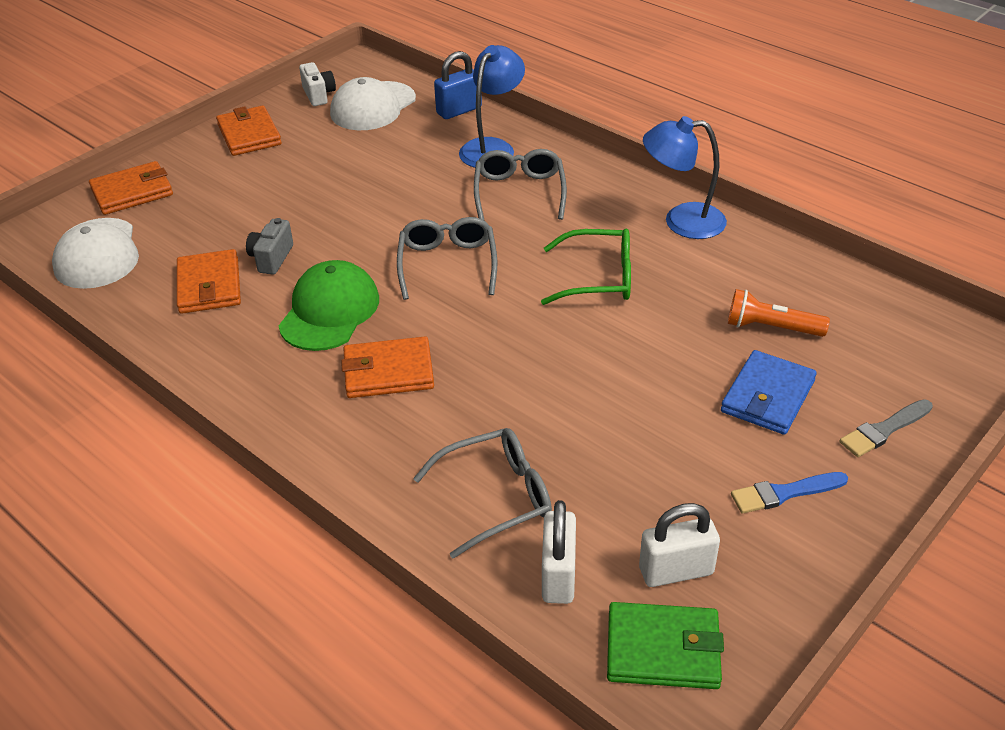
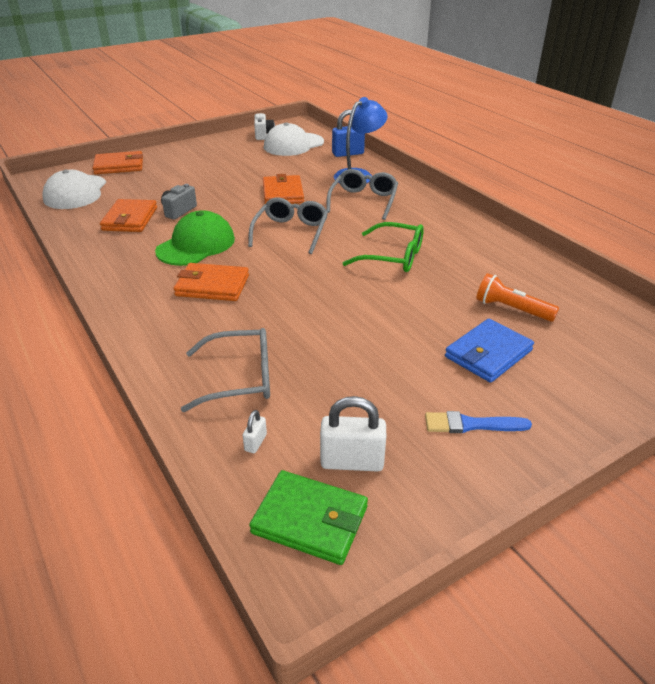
camera: 15 degrees right, 5 degrees down
orange wallet [216,105,282,156] -> orange wallet moved to [263,174,304,204]
white padlock [542,500,576,604] -> white padlock [243,410,267,453], size x0.49
blue lamp [643,116,727,239] -> none
grey brush [839,399,933,457] -> none

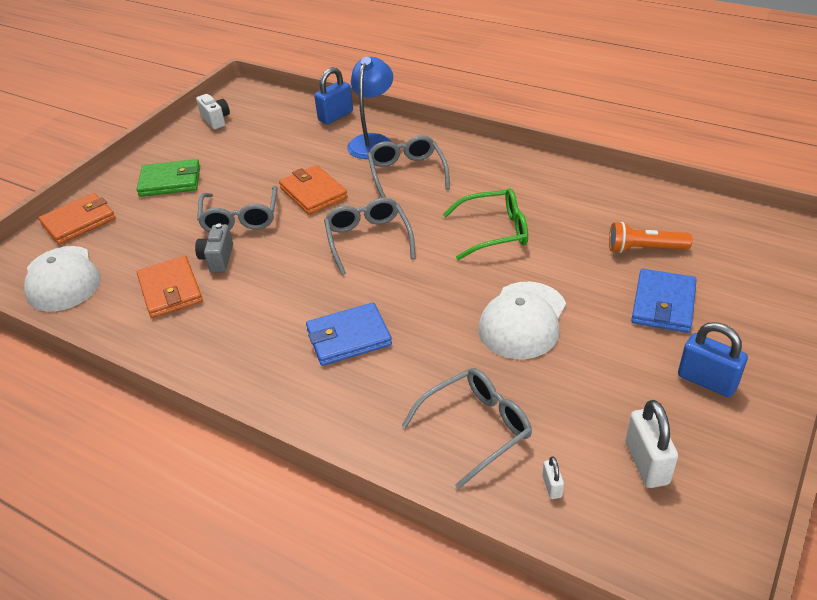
camera: 25 degrees left, 5 degrees up
green cap [155,210,235,266] -> none
orange wallet [173,263,249,301] -> blue wallet [306,302,392,366]
green wallet [249,470,368,565] -> green wallet moved to [137,159,200,197]
white cap [264,122,324,156] -> white cap moved to [478,282,566,359]
white padlock [320,396,386,472] -> white padlock turned 75 degrees counterclockwise [625,400,678,488]
blue brush [425,411,532,433] -> blue padlock [678,322,748,397]
none -> grey glasses [197,186,277,232]

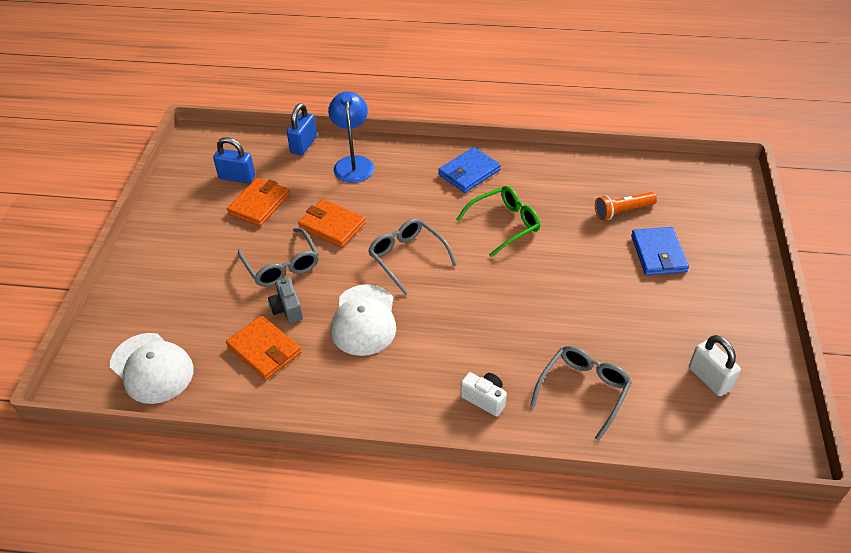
camera: 25 degrees left, 5 degrees up
orange wallet [39,193,115,245] -> orange wallet moved to [227,178,290,226]
green wallet [137,159,200,197] -> none
white camera [196,94,230,129] -> white camera moved to [461,372,507,416]
blue wallet [306,302,392,366] -> blue wallet moved to [438,147,501,193]
grey glasses [367,135,450,198] -> none
white cap [478,282,566,359] -> white cap moved to [331,284,396,356]
white padlock [542,456,564,499] -> none
blue padlock [678,322,748,397] -> blue padlock moved to [213,137,255,183]

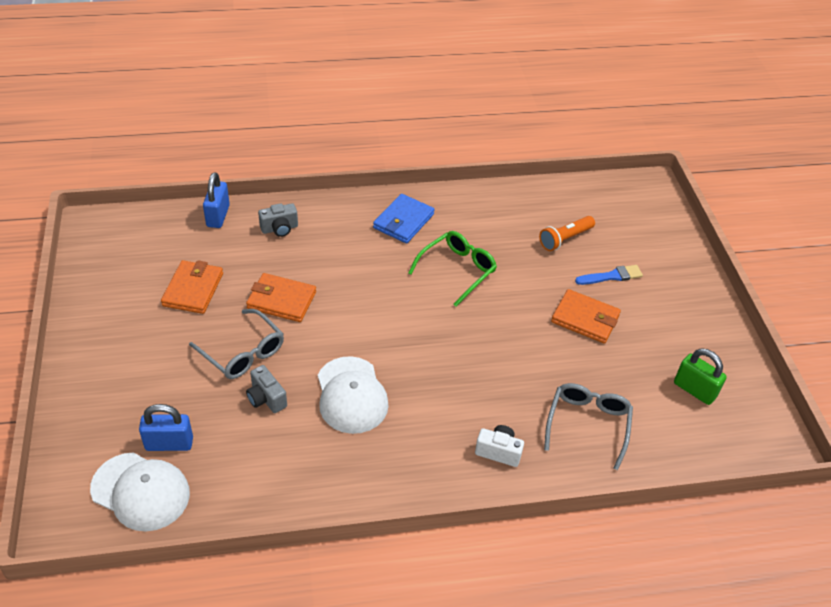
camera: 20 degrees left, 0 degrees up
blue padlock [213,137,255,183] -> blue padlock moved to [139,404,193,451]
orange wallet [226,315,301,380] -> orange wallet moved to [551,289,621,344]
blue lamp [328,91,374,183] -> grey camera [258,203,298,237]
grey glasses [368,218,457,295] -> none
blue wallet [631,227,689,275] -> blue brush [575,265,643,285]
white padlock [689,335,741,396] -> green padlock [674,348,727,405]

